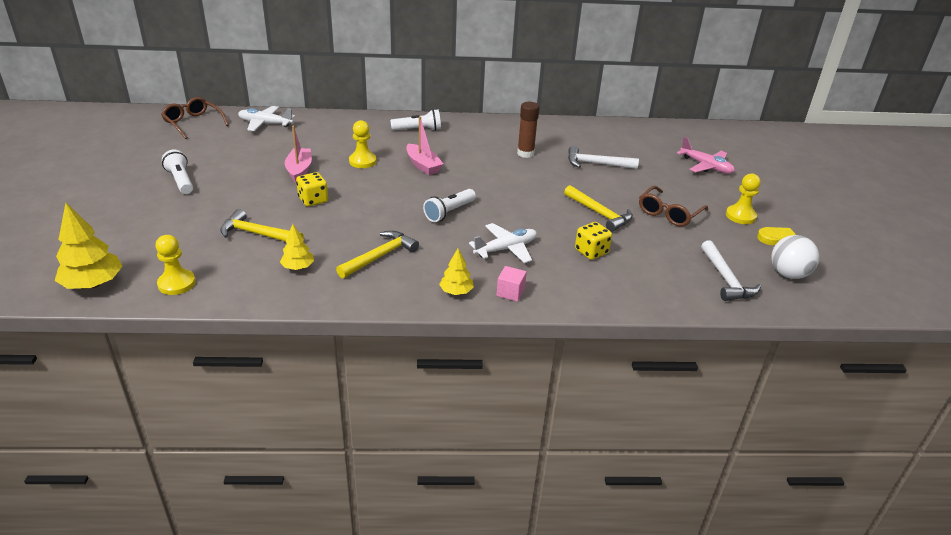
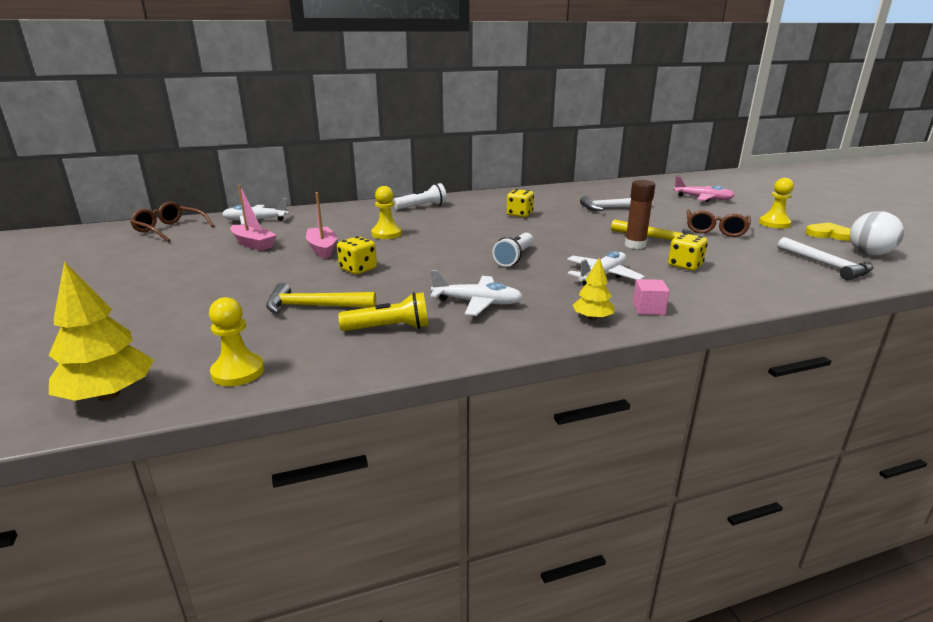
camera: 15 degrees left, 10 degrees down
white flashlight [162,149,193,194] -> none
yellow tree [280,224,314,270] -> yellow flashlight [338,292,429,331]
yellow hammer [336,231,419,279] -> white plane [430,270,523,316]
pink boat [406,116,443,175] -> pink boat moved to [230,185,277,251]
brown glue stick [517,102,539,158] -> brown glue stick moved to [625,180,655,249]
none -> yellow dice [507,189,534,217]

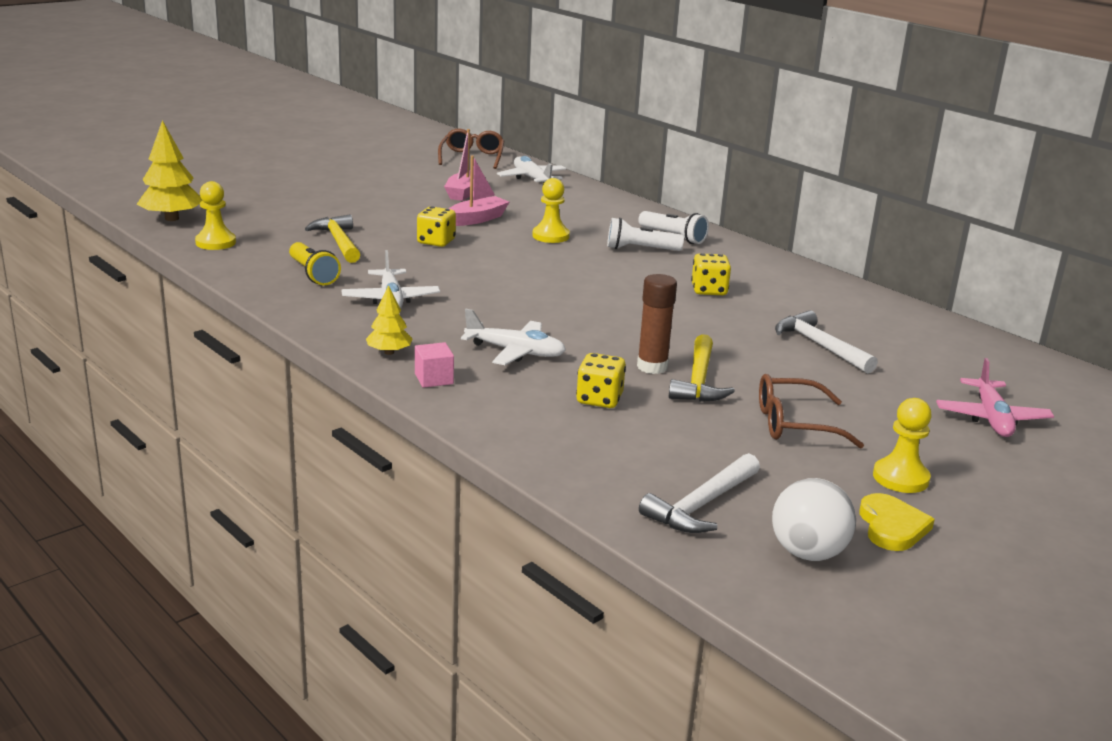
camera: 65 degrees right, 0 degrees up
white flashlight [492,233,533,266] -> white flashlight moved to [607,218,684,251]

